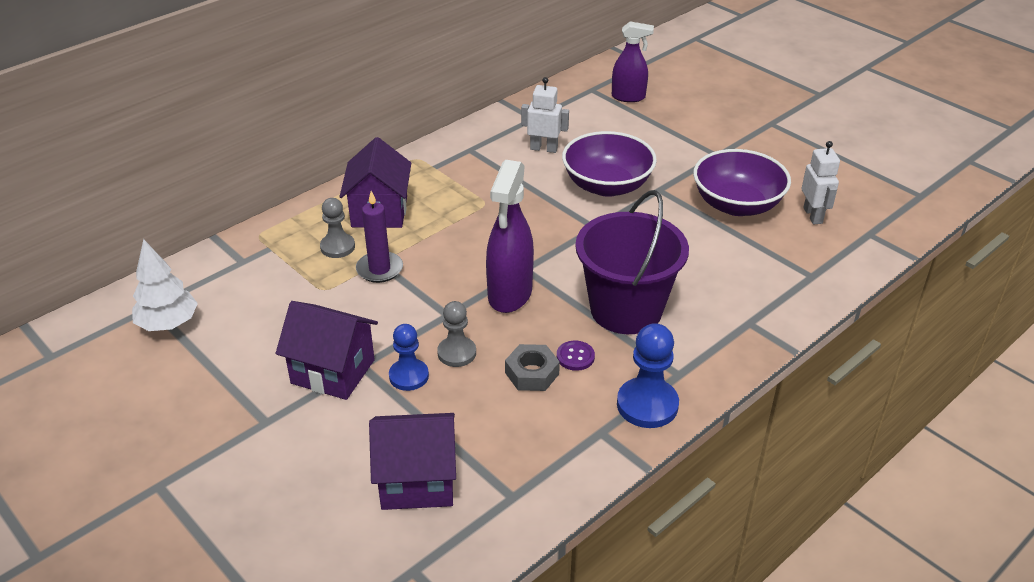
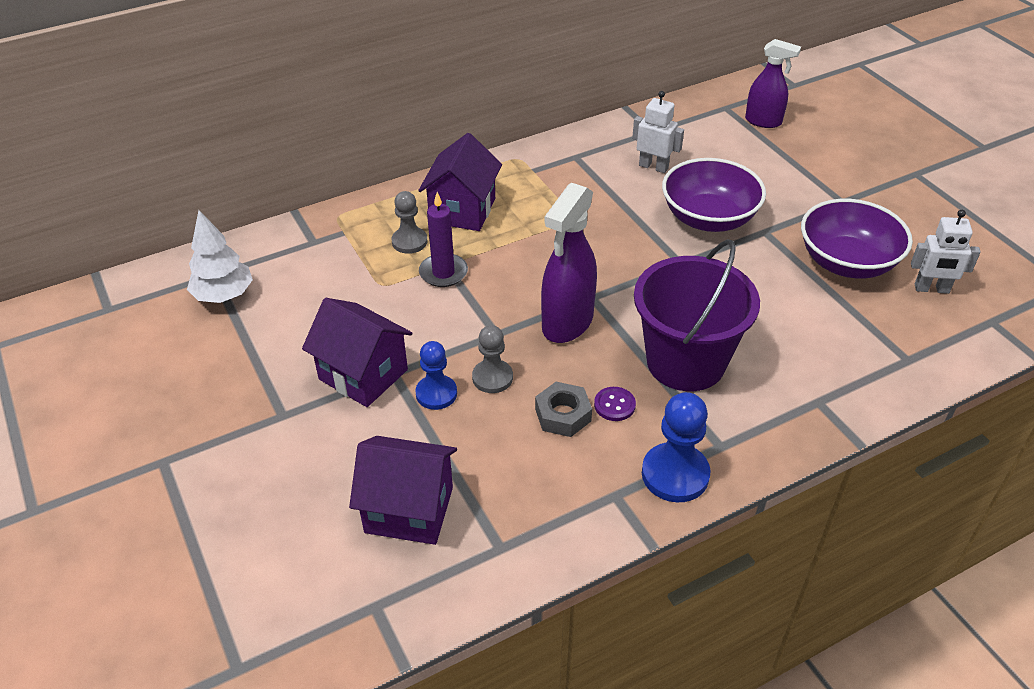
camera: 15 degrees right, 5 degrees up
white robot [802,141,840,224] -> white robot turned 90 degrees clockwise [911,210,981,294]

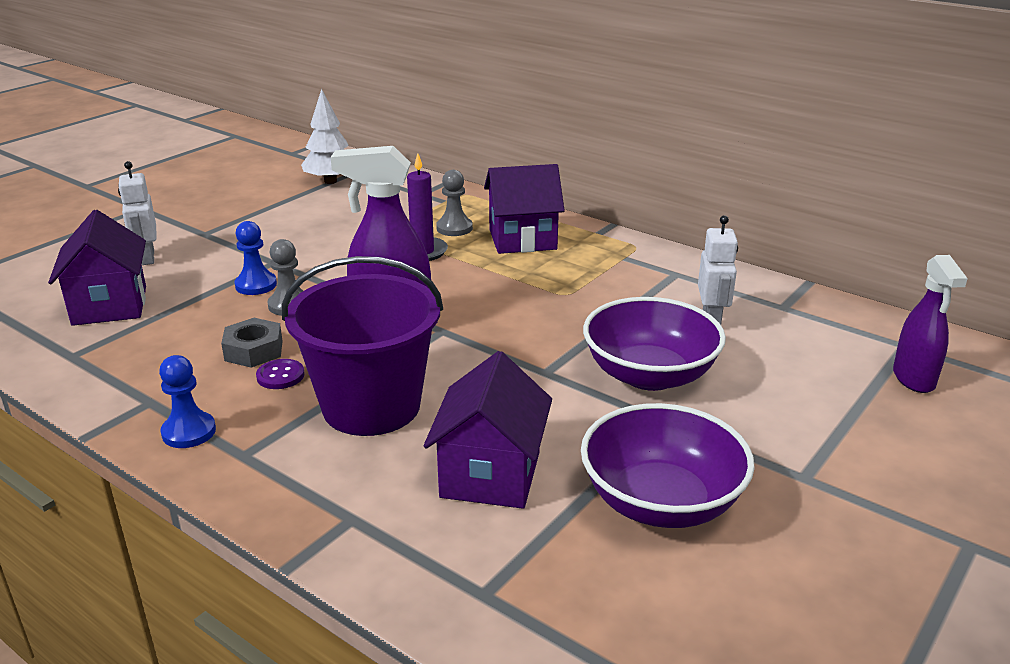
camera: 65 degrees right, 15 degrees down
purple house [302,298,413,407] -> purple house moved to [424,351,552,509]
blue pawn [642,392,710,502] -> blue pawn [159,355,216,448], size x0.66
white robot [911,210,981,294] -> white robot moved to [118,161,156,265]

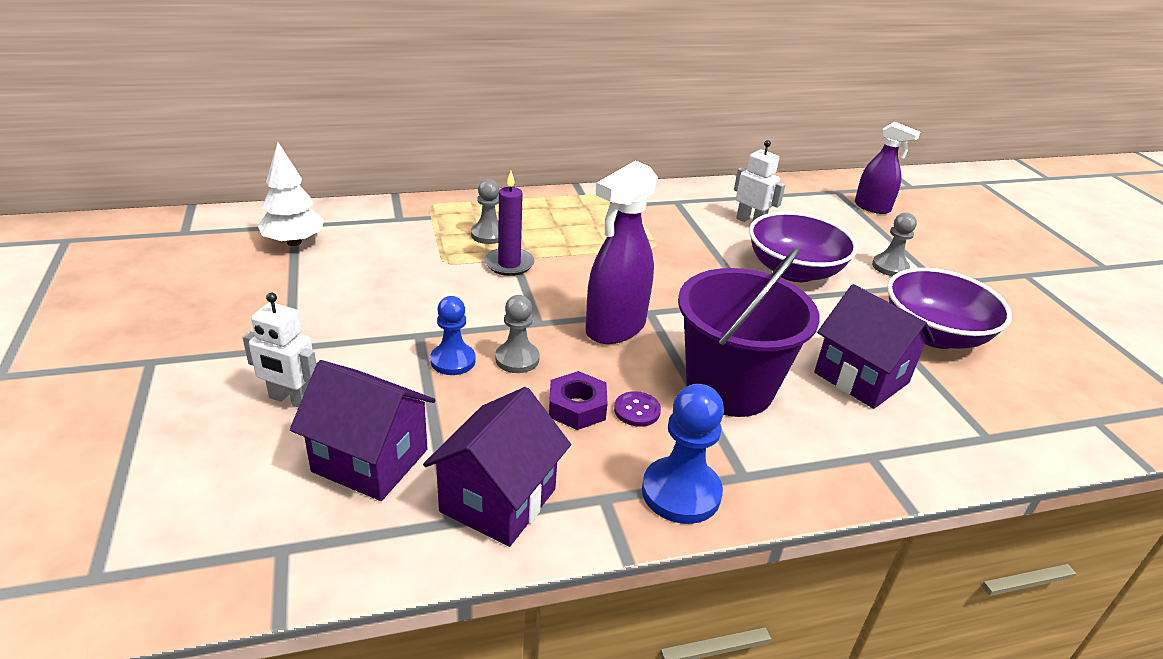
camera: 55 degrees left, 5 degrees up
blue pawn [159,355,216,448] -> blue pawn [642,384,724,524], size x1.51
grey nut [221,318,283,368] -> purple nut [549,371,608,430]
purple house [484,164,565,254] -> purple house moved to [423,387,571,547]
none -> grey pawn [872,213,917,276]

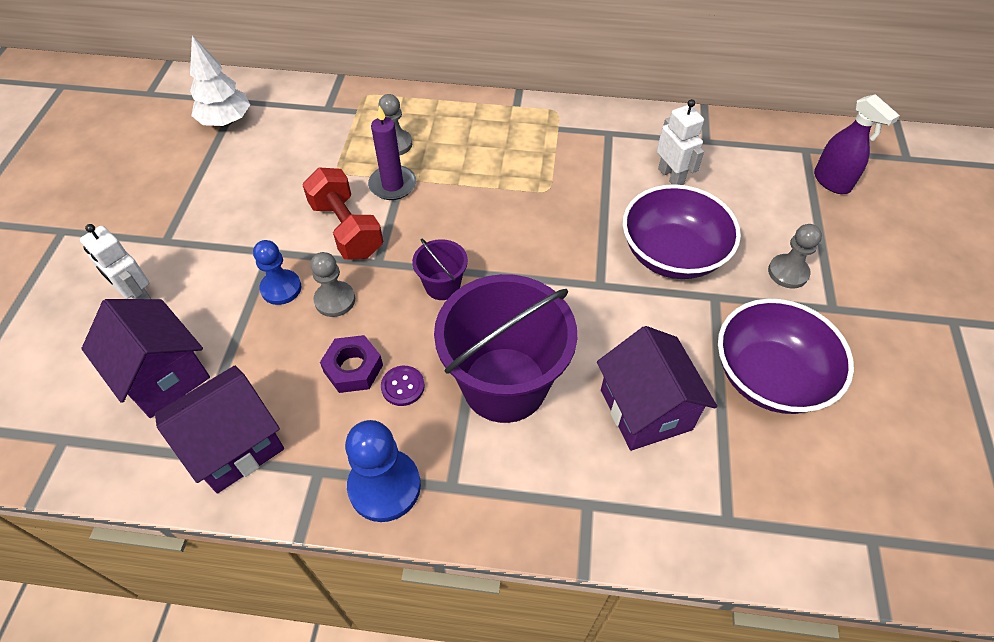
camera: 25 degrees right, 20 degrees up
purple spray bottle [585,160,658,344] -> purple bucket [412,239,468,300]
none -> red dumbbell [302,168,383,260]

